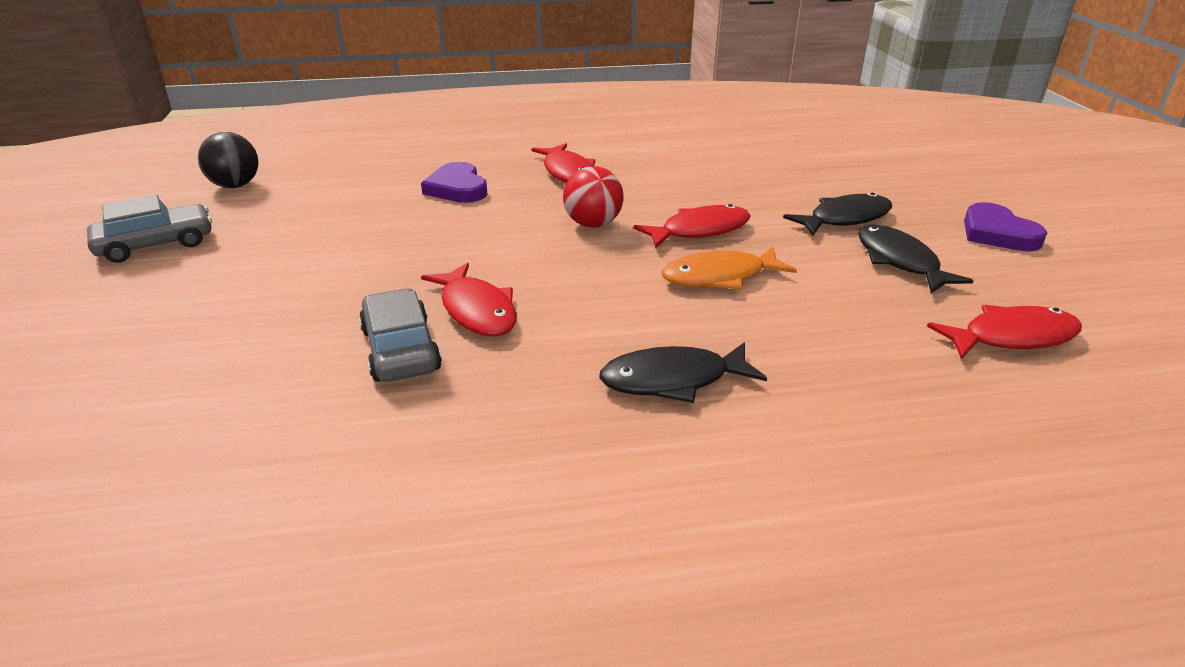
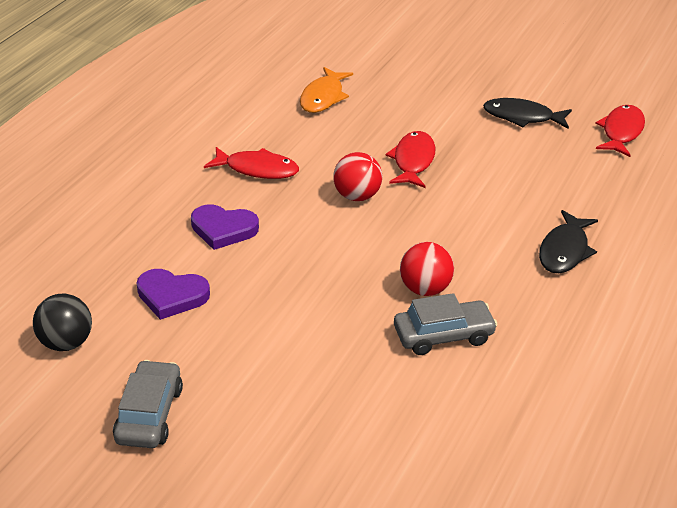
camera: 55 degrees left, 5 degrees up
grey car [359,288,442,382] -> grey car turned 150 degrees clockwise [394,293,498,355]
red fish [421,263,517,337] -> red ball [400,242,454,296]
orange fish [662,247,797,290] -> orange fish moved to [300,67,353,113]
black fish [783,193,892,236] -> none
purple heart [964,202,1047,251] -> purple heart moved to [137,269,210,320]

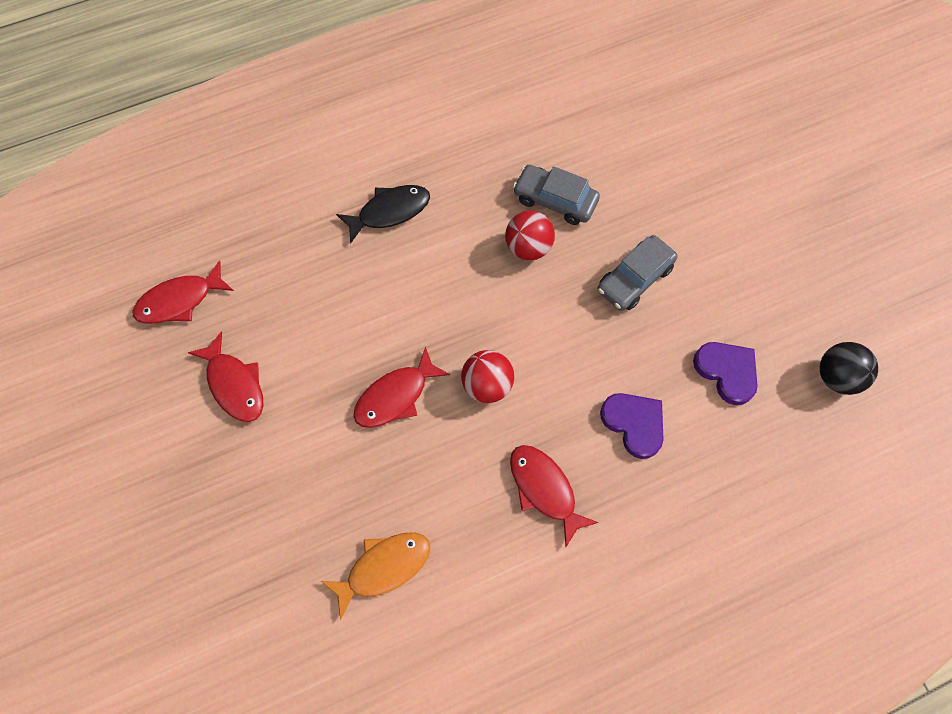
camera: 140 degrees left, 30 degrees up
grey car [113,360,183,448] -> grey car moved to [597,235,678,311]
black fish [483,98,572,129] -> red fish [188,331,264,422]

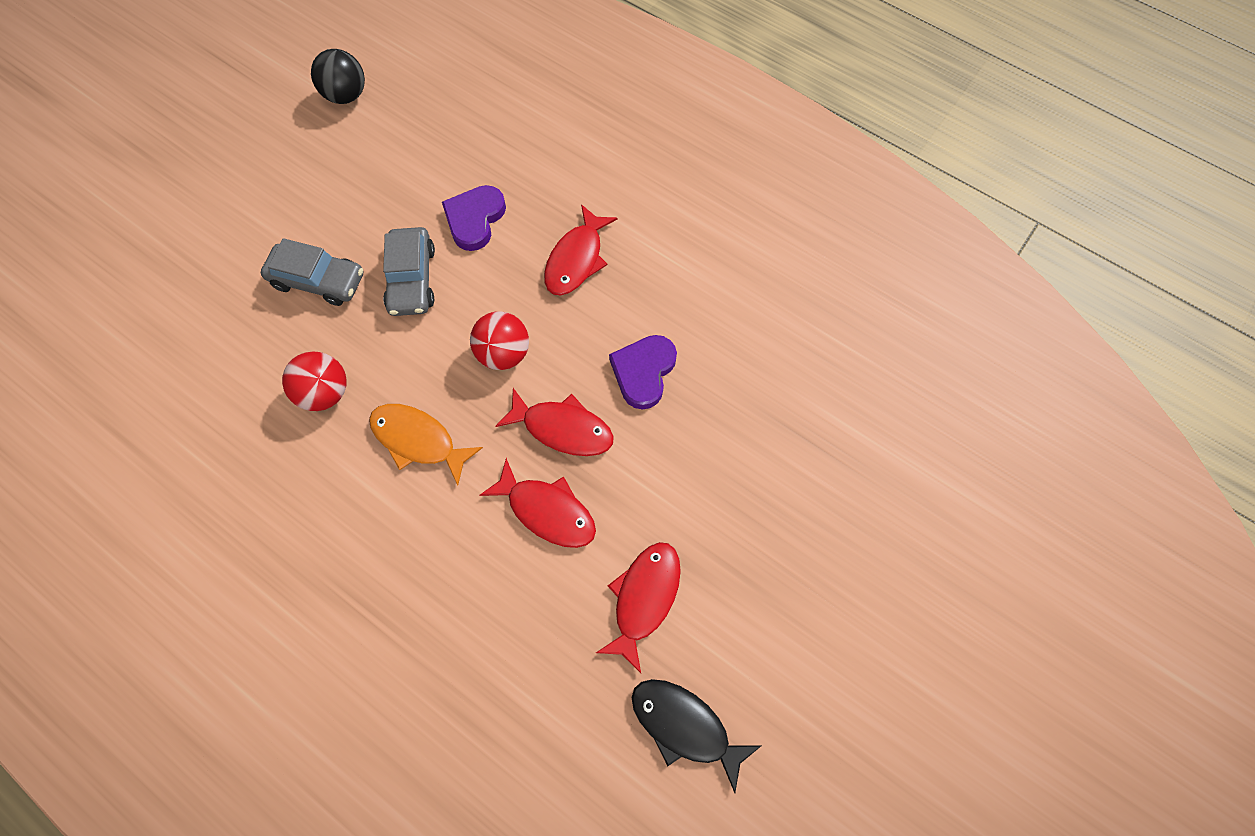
camera: 120 degrees left, 0 degrees up
red fish [132,260,234,323] -> red fish moved to [479,458,596,548]
orange fish [321,532,431,620] -> orange fish moved to [369,404,483,486]
black fish [336,185,430,244] -> black fish moved to [631,679,761,793]
grey car [513,165,600,225] -> grey car moved to [383,227,435,316]
purple heart [693,342,758,405] -> purple heart moved to [609,335,677,410]

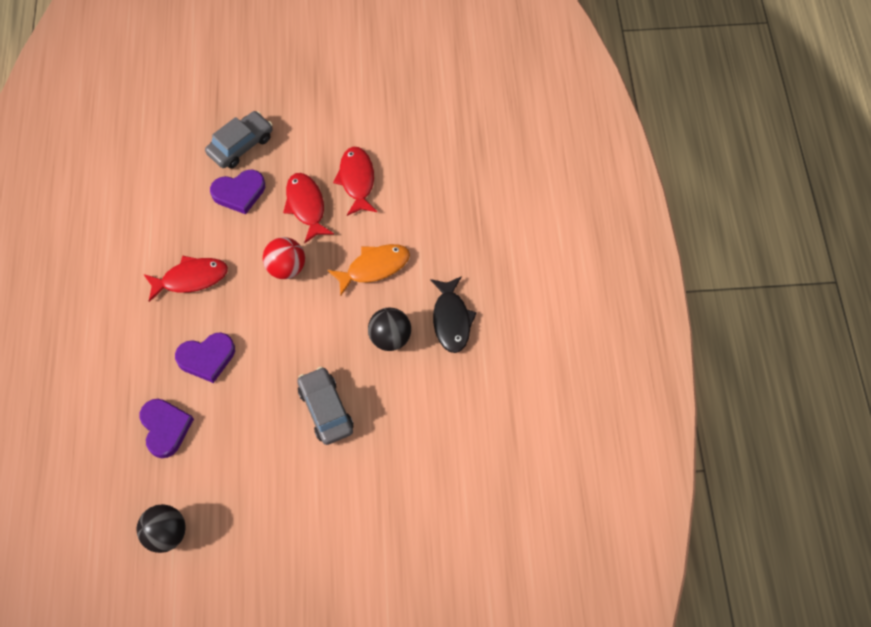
camera: 130 degrees left, 5 degrees down
red ball [282,352,347,411] -> black ball [368,308,411,351]
orange fish [369,404,483,486] -> orange fish turned 105 degrees counterclockwise [328,244,410,295]
grey car [383,227,435,316] -> grey car moved to [205,111,273,169]
red fish [596,542,681,673] -> none
black fish [631,679,761,793] -> black fish moved to [430,276,477,353]
none -> purple heart [140,399,194,458]

